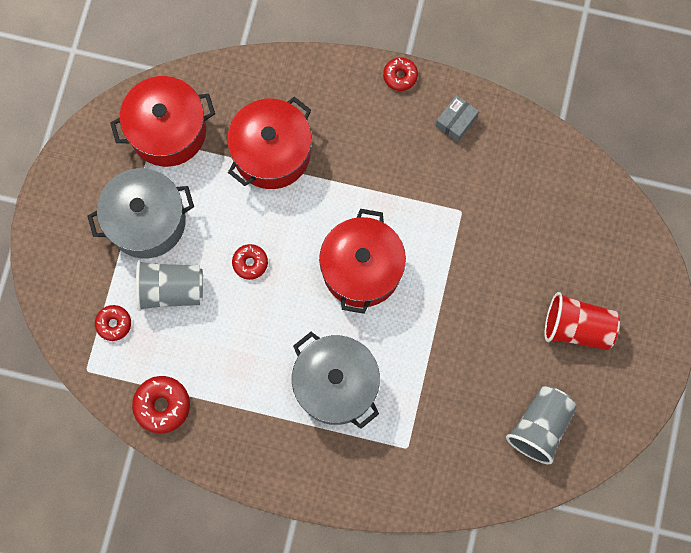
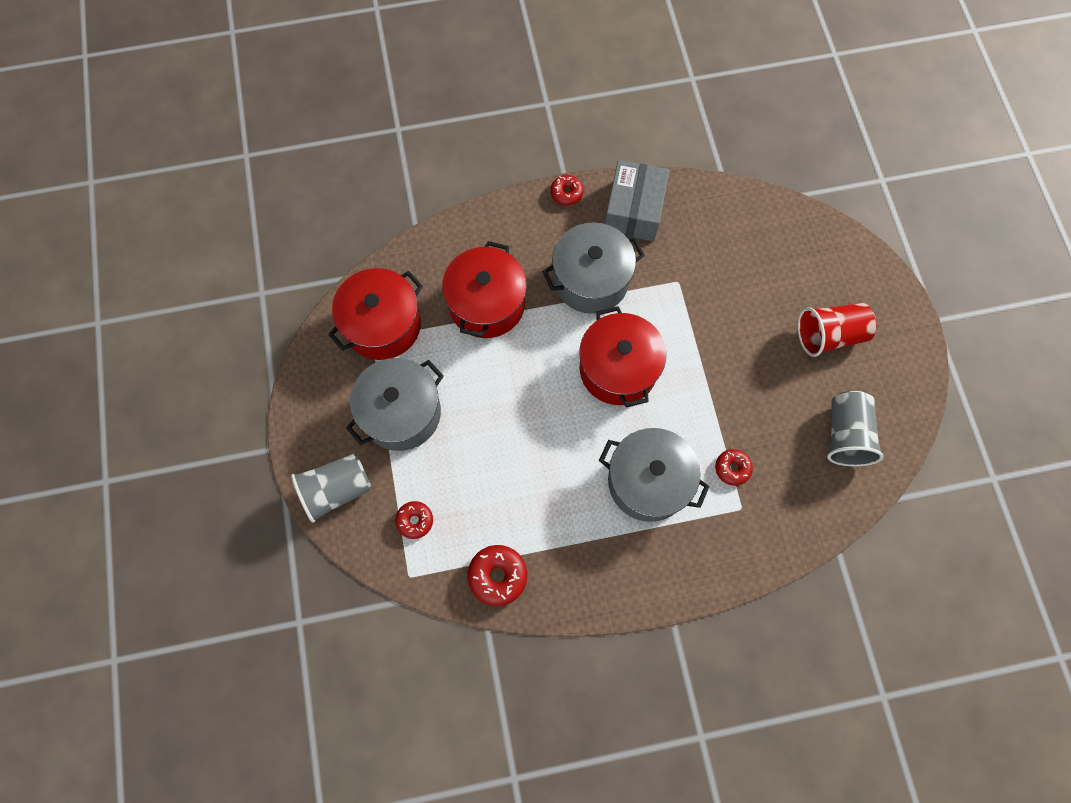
camera: 25 degrees left, 5 degrees down
grey cup [136,260,203,311] -> grey cup moved to [291,454,371,523]
red donut [232,244,268,280] -> red donut moved to [715,449,753,486]
grey box [435,95,479,142] -> grey box [605,160,669,241], size x1.92
none -> grey pot [542,222,645,314]

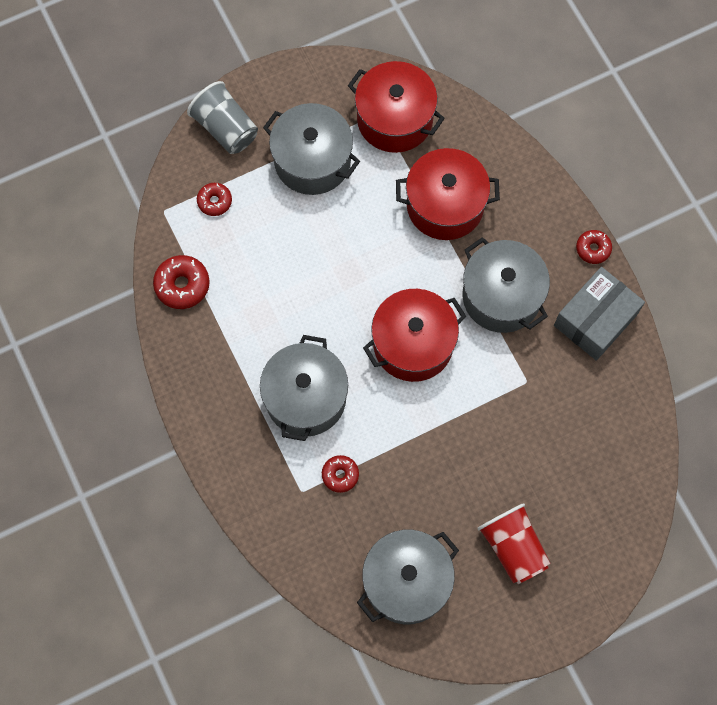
camera: 75 degrees right, 0 degrees up
grey box [605,160,669,241] -> grey box turned 45 degrees counterclockwise [554,267,645,361]
grey cup [827,391,884,466] -> grey pot [357,530,459,624]

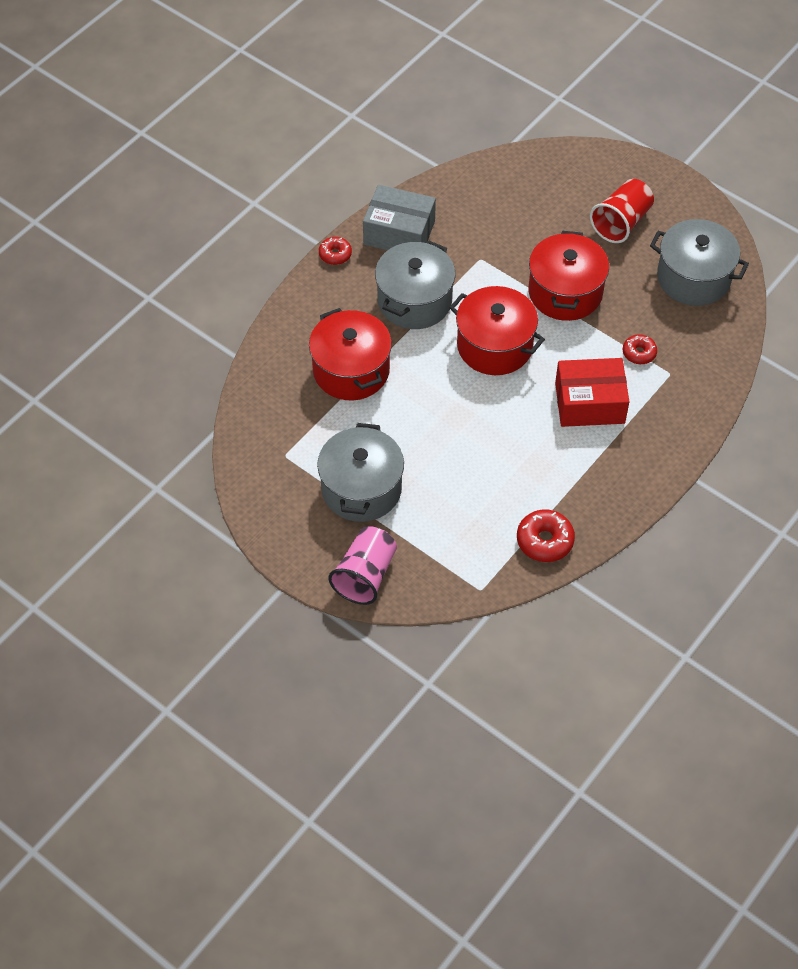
camera: 115 degrees left, 15 degrees down
grey cup [187,81,258,154] -> pink cup [328,526,397,605]
red donut [197,183,232,216] -> none
grey pot [260,335,348,441] -> red box [555,358,629,427]
red pot [348,61,445,153] -> red pot moved to [529,231,609,321]

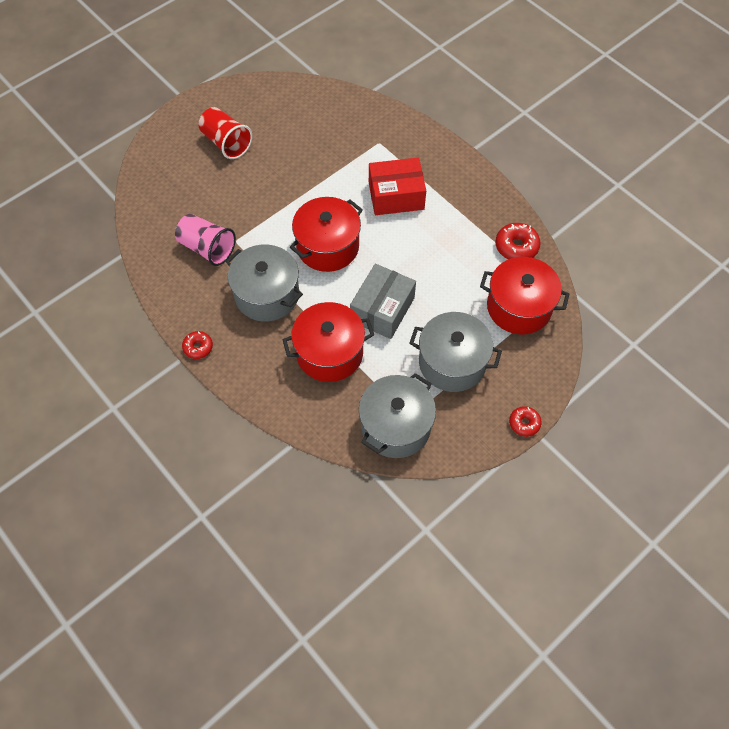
camera: 80 degrees left, 5 degrees up
pink cup [328,526,397,605] -> pink cup moved to [175,214,236,266]
grey box [363,185,436,250] -> grey box moved to [350,264,416,339]
red pot [529,231,609,321] -> red pot moved to [480,257,569,334]
red box [555,358,629,427] -> red box turned 75 degrees clockwise [369,158,426,215]
red donut [623,334,657,364] -> red donut moved to [509,406,541,437]
grey pot [650,219,749,306] -> grey pot moved to [359,373,436,458]

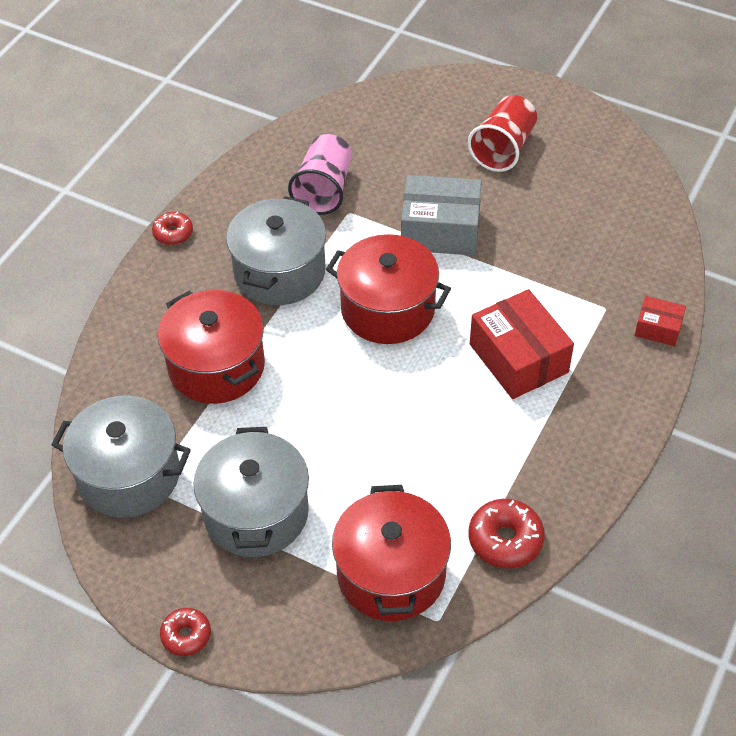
camera: 70 degrees right, 10 degrees down
grey box [350,264,416,339] -> grey box moved to [401,175,482,256]
none -> red box [635,296,686,346]

